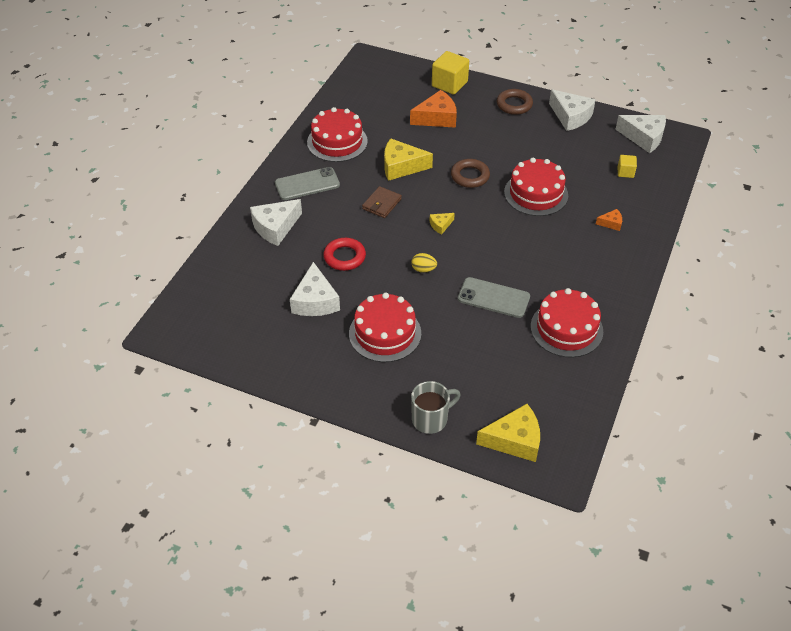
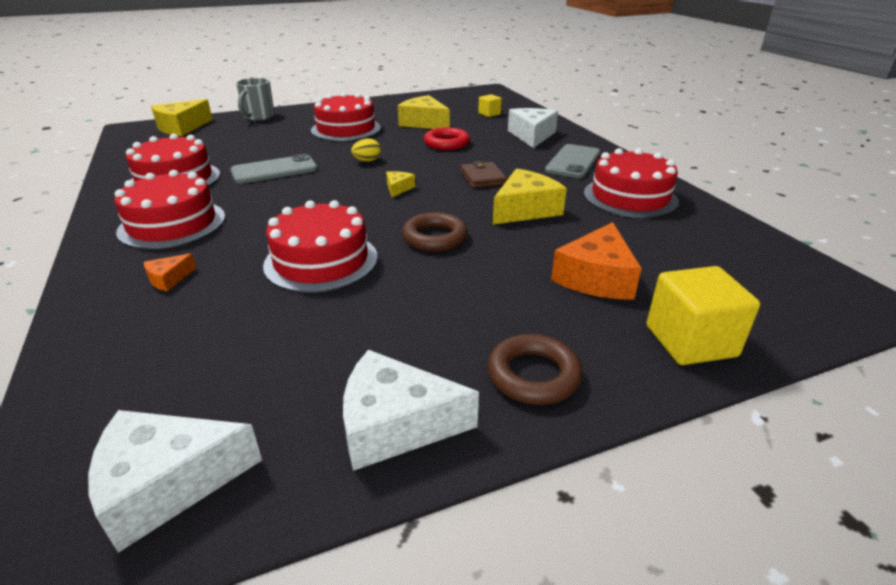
camera: 135 degrees right, 15 degrees down
white cheese [290,262,340,316] -> yellow cheese [398,95,450,129]
yellow cube [618,155,637,178] -> yellow cube moved to [478,94,502,117]
none -> red cake [114,170,225,249]

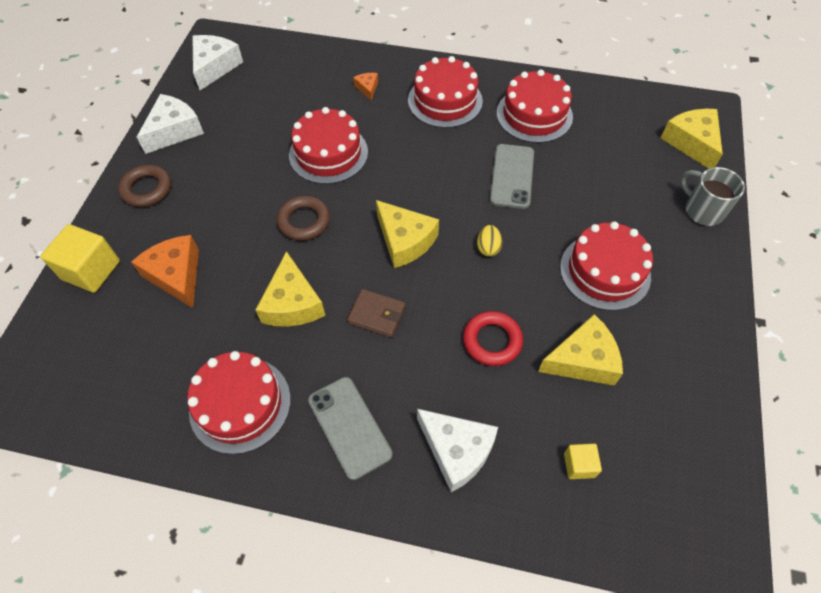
camera: 125 degrees right, 25 degrees up
yellow cheese [386,171,415,197] -> yellow cheese [376,200,439,268], size x2.03

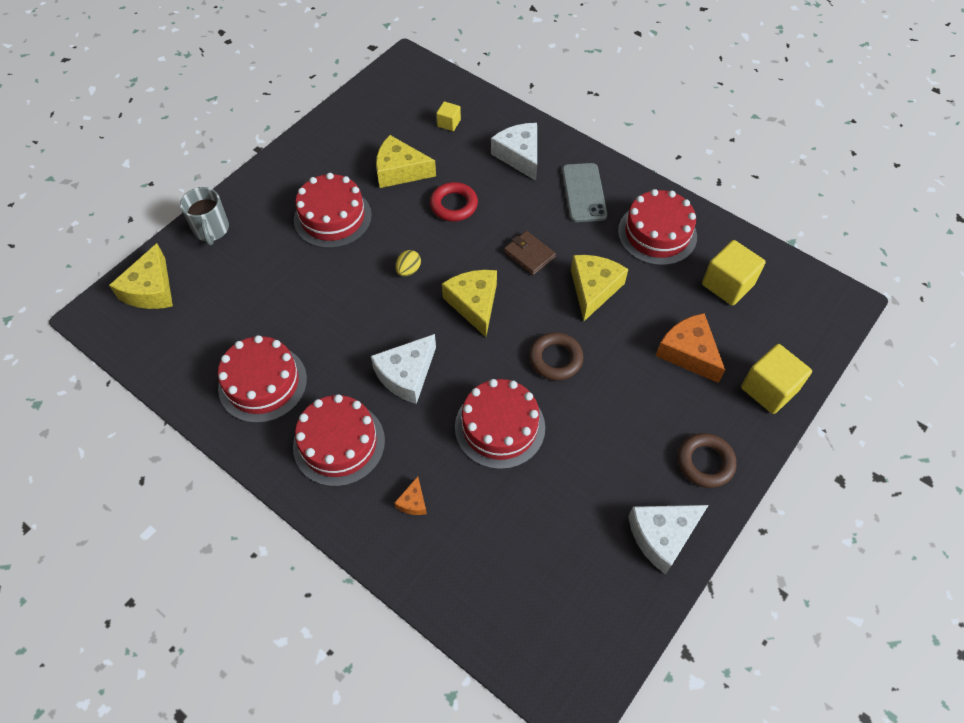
camera: 155 degrees left, 0 degrees up
orange cheese [131,235,199,308] -> orange cheese turned 150 degrees clockwise [656,313,725,383]
white cheese [192,35,243,90] -> white cheese moved to [371,334,436,404]
grey phone [490,144,534,209] -> none
none -> yellow cube [702,240,766,306]

